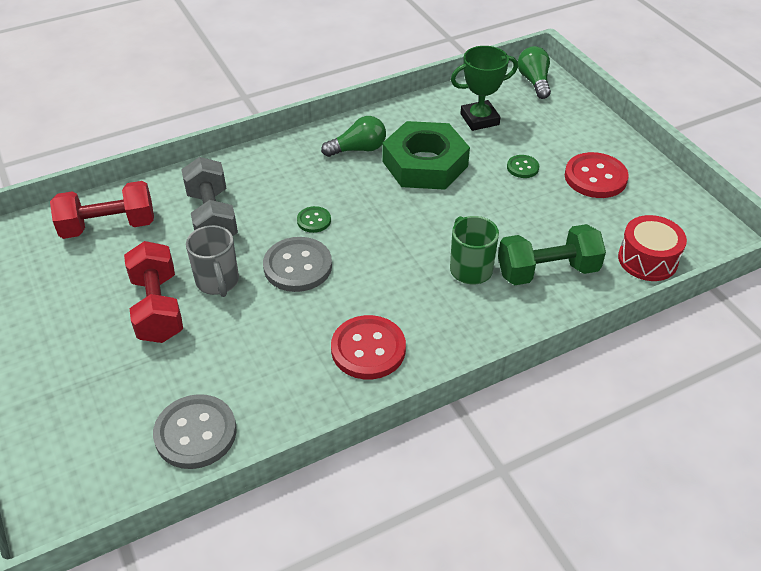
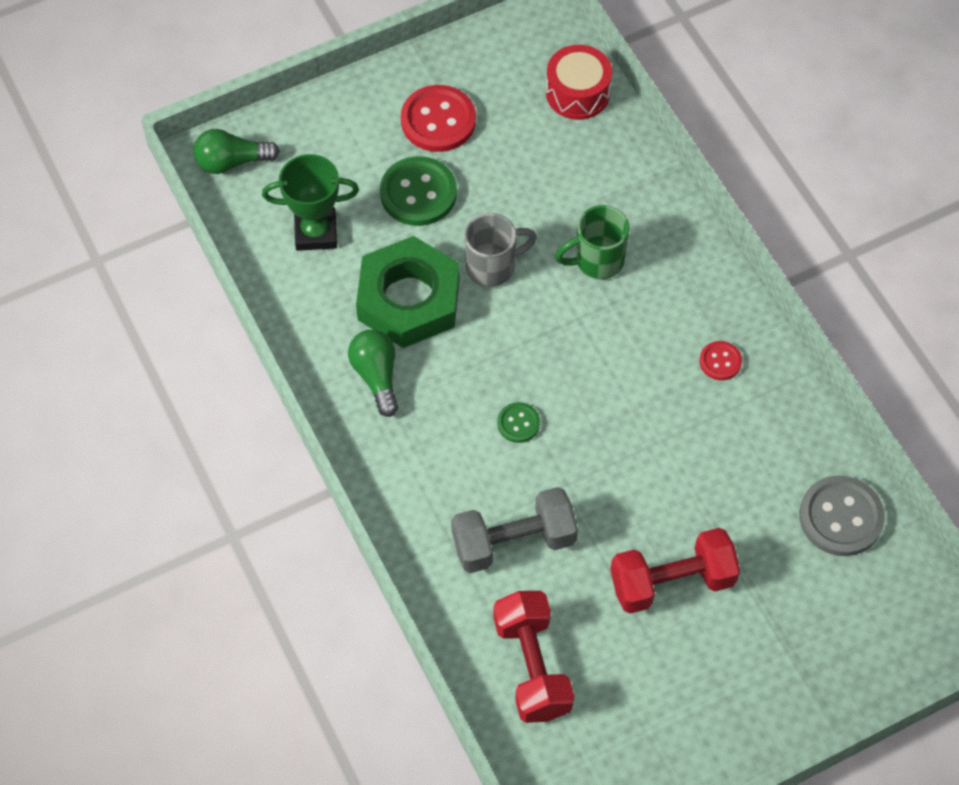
camera: 90 degrees left, 15 degrees up
grey mug [186,225,239,297] -> grey mug moved to [465,213,537,287]
grey button [263,237,332,292] -> none
red button [331,315,406,379] -> red button [700,341,742,380], size x0.52
green trophy [451,46,518,131] -> green trophy turned 75 degrees counterclockwise [262,154,359,251]
green dumbbell [498,224,606,285] -> none
green button [507,155,539,178] -> green button [380,156,457,226], size x1.91

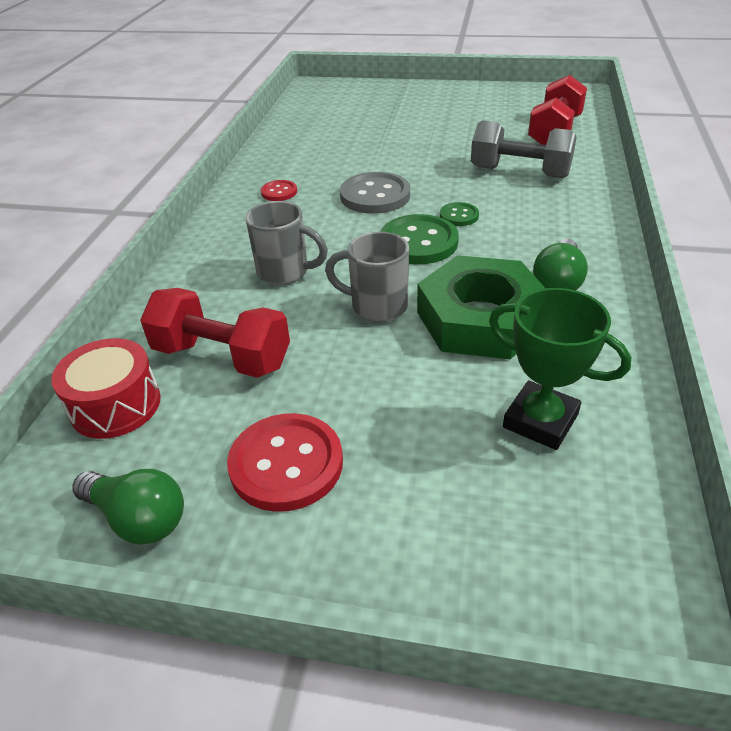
camera: 140 degrees left, 20 degrees down
green light bulb [193,129,280,174] -> green light bulb moved to [72,469,184,545]
green button [380,156,457,226] -> green button moved to [380,214,459,264]
green mug [555,205,630,279] -> grey mug [245,201,328,285]
red dumbbell [610,528,740,614] -> red dumbbell moved to [140,288,290,378]
grey button [799,475,885,556] -> grey button moved to [340,172,410,214]

